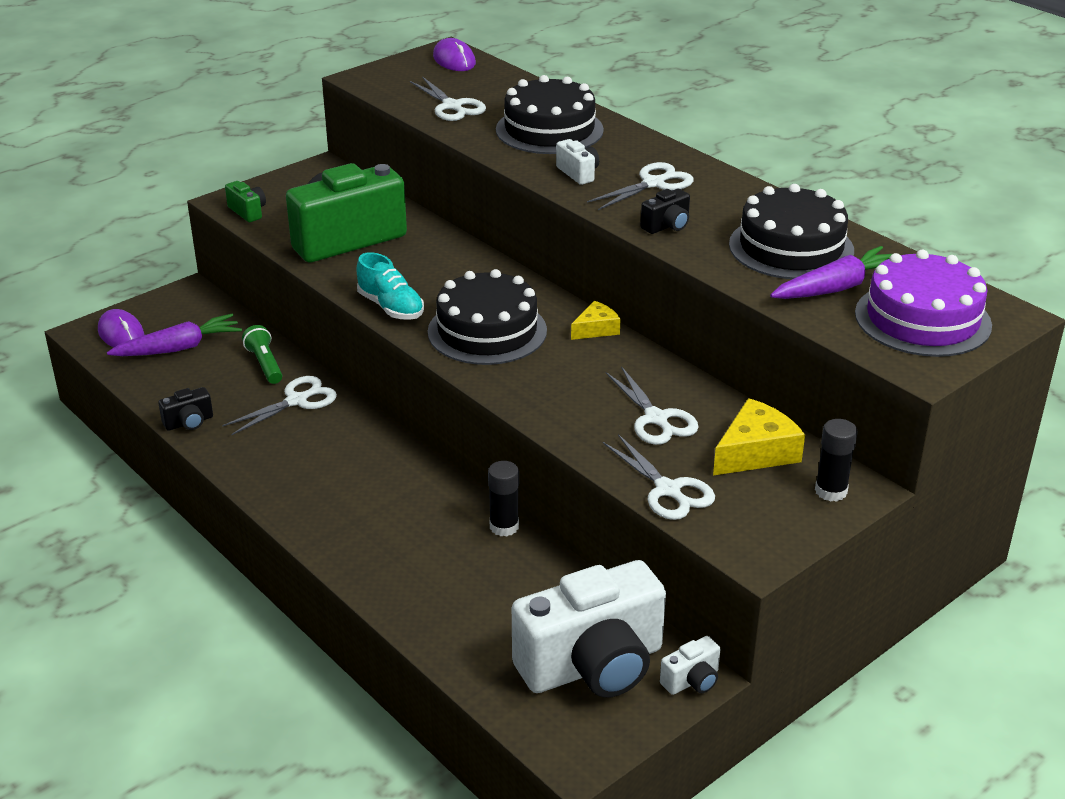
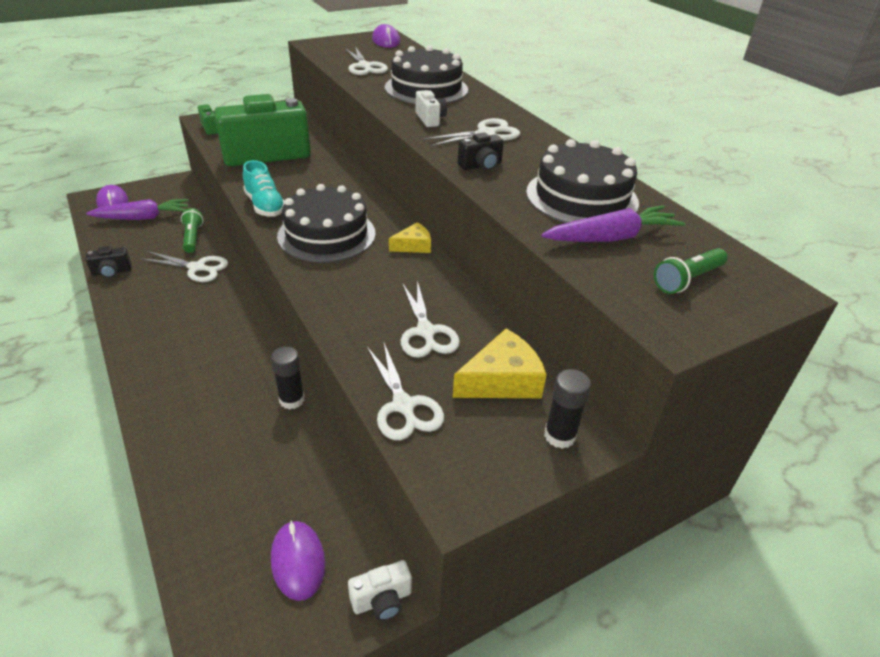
camera: 10 degrees right, 5 degrees up
white scissors [222,376,337,435] -> white scissors turned 45 degrees clockwise [140,251,228,282]
white camera [512,560,666,698] -> purple mouse [271,520,325,601]
purple cake [855,250,992,357] -> green flashlight [654,248,728,294]

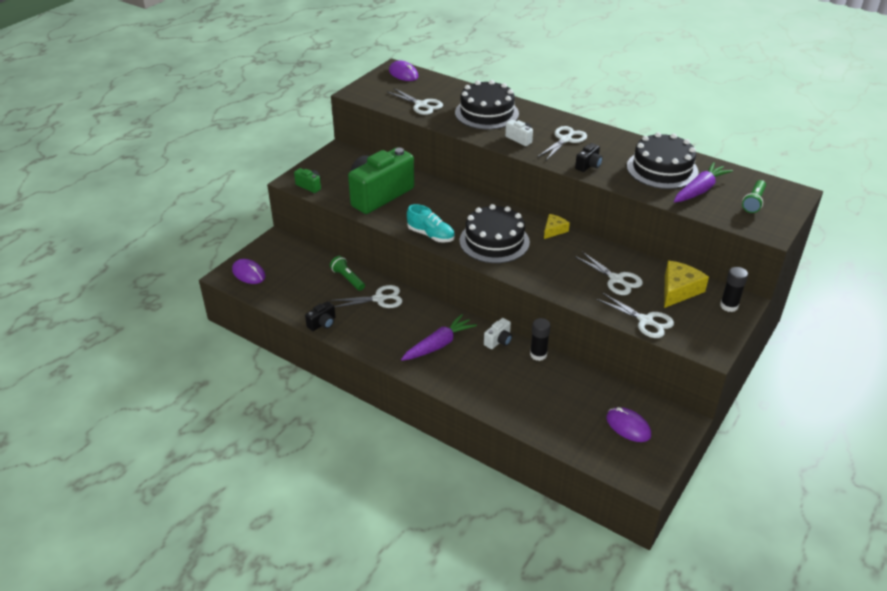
camera: 25 degrees left, 0 degrees up
purple carrot [86,199,189,220] -> purple carrot moved to [401,314,477,361]
white camera [348,560,412,621] -> white camera moved to [484,318,512,349]

